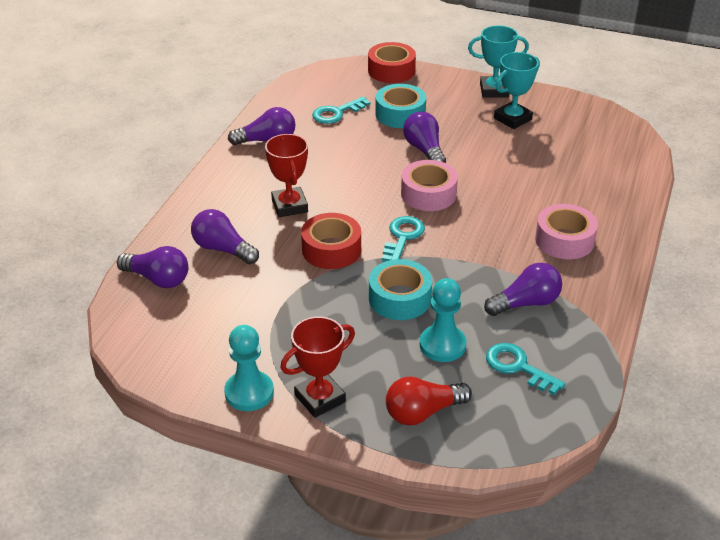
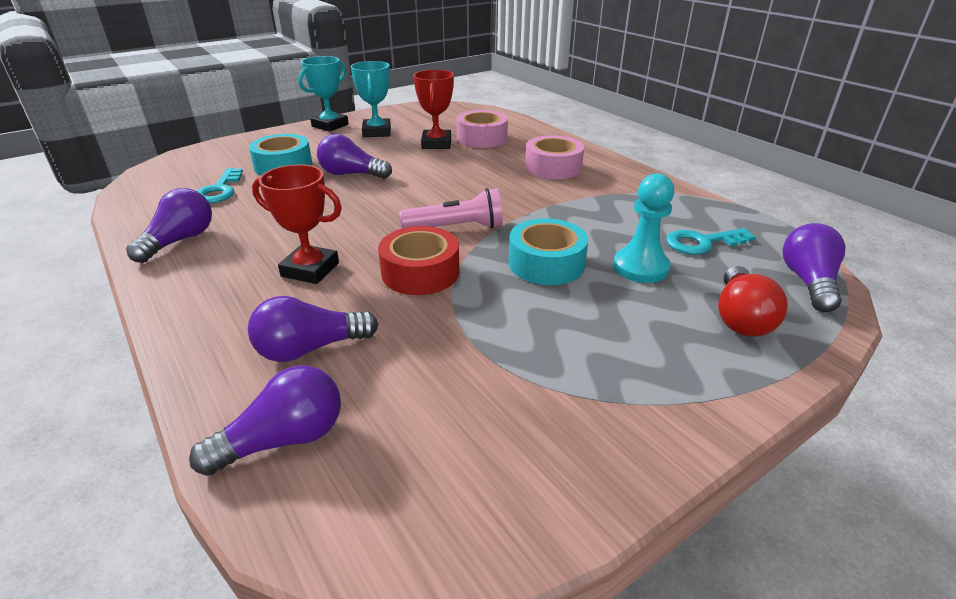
camera: 55 degrees left, 5 degrees down
turquoise pawn [224,325,274,411] -> none
red trophy [280,316,355,418] -> red trophy moved to [414,70,454,149]
red tape [368,42,416,83] -> none
turquoise key [382,216,425,261] -> pink flashlight [400,188,503,228]
pink tape [401,160,458,211] -> pink tape moved to [456,110,508,148]
purple light bulb [484,263,562,316] -> purple light bulb moved to [783,223,846,312]

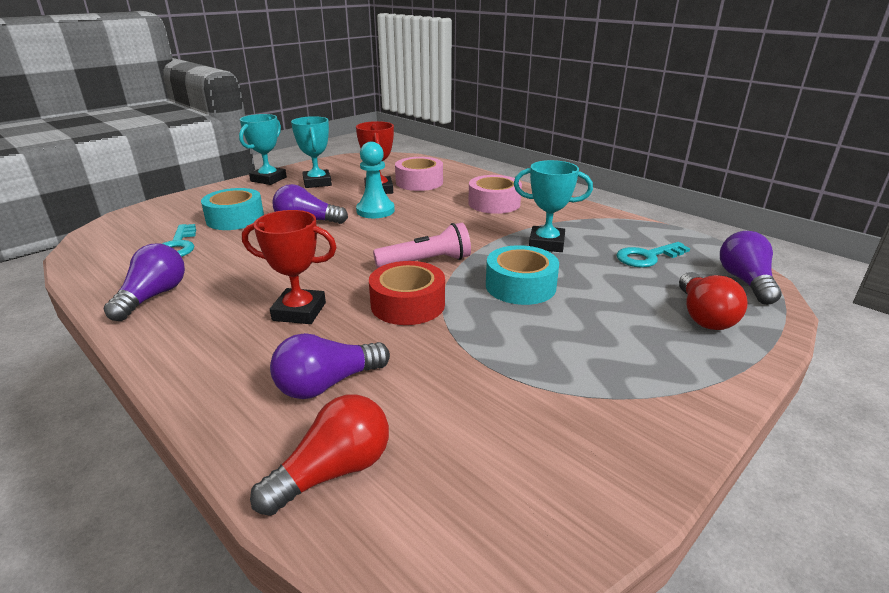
camera: 10 degrees left, 5 degrees down
purple light bulb [189,365,341,476] -> red light bulb [250,394,389,516]
turquoise pawn [613,173,674,283] -> turquoise pawn moved to [356,142,395,218]
none -> turquoise trophy [514,160,593,252]

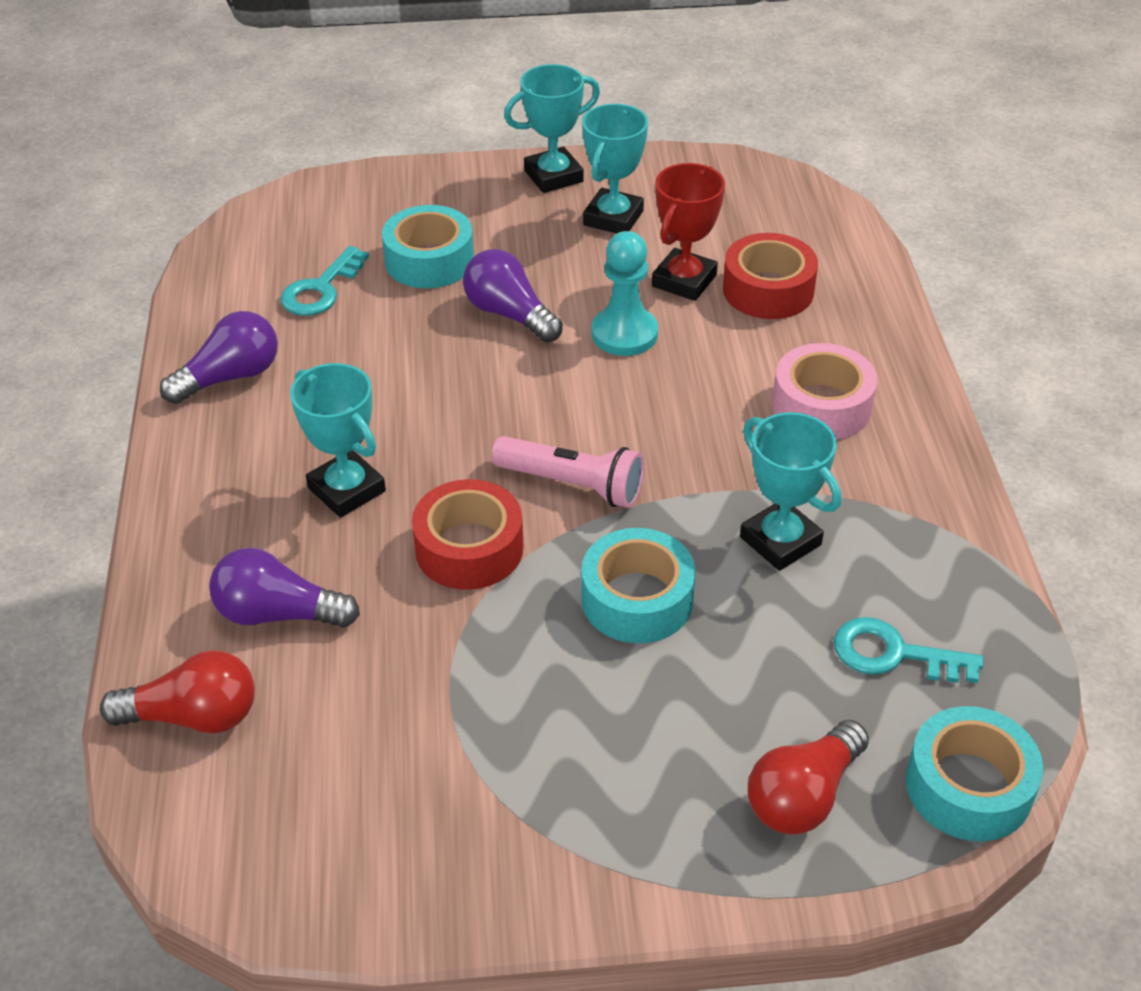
camera: 40 degrees right, 15 degrees up
red trophy [242,210,337,324] -> turquoise trophy [290,363,386,518]
pink tape [395,157,443,191] -> red tape [723,233,818,319]
purple light bulb [720,231,782,305] -> turquoise tape [906,706,1043,841]

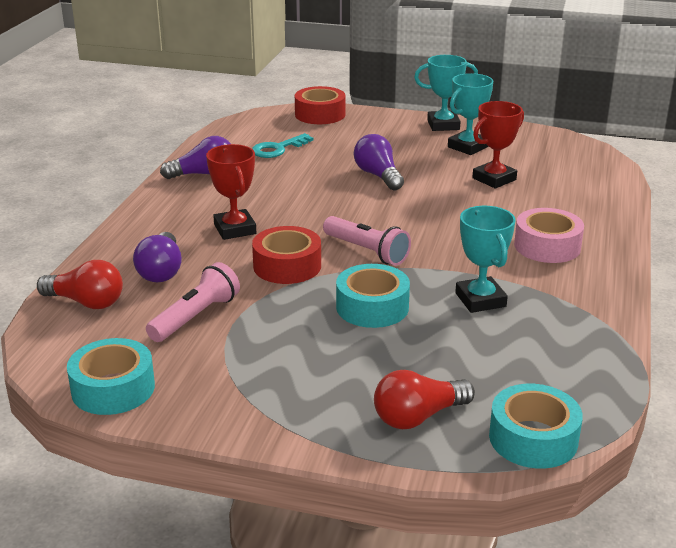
camera: 20 degrees right, 15 degrees down
purple light bulb [209,548,360,628] -> purple light bulb turned 120 degrees counterclockwise [133,232,182,282]
turquoise trophy [290,363,386,518] -> red trophy [206,144,256,240]
turquoise tape [382,205,474,288] -> turquoise tape moved to [67,338,155,415]
turquoise pawn [592,231,658,356] -> none
red tape [723,233,818,319] -> red tape moved to [295,86,346,124]
turquoise key [834,617,983,683] -> none
none -> pink flashlight [146,262,240,342]

